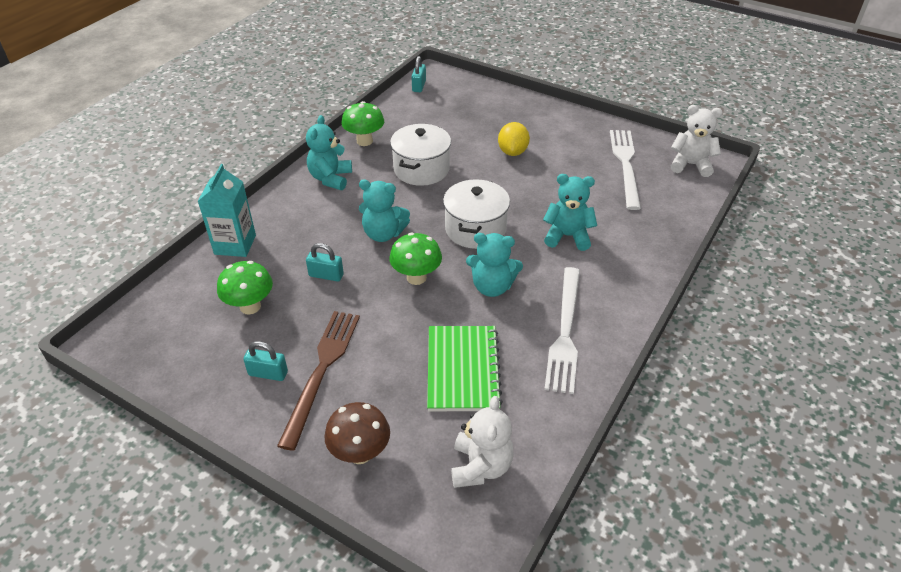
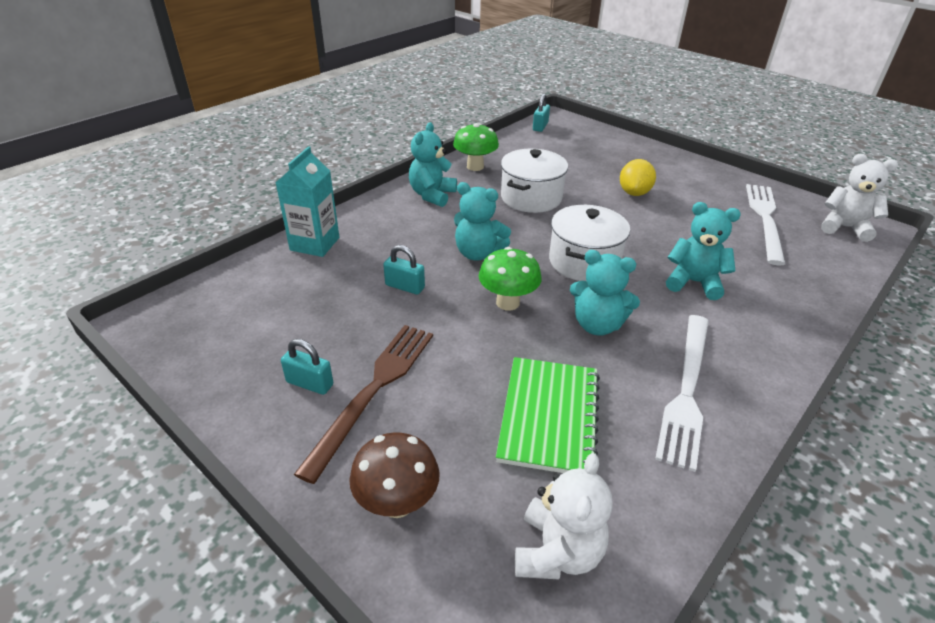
camera: 10 degrees right, 5 degrees down
green mushroom [217,261,273,314] -> none

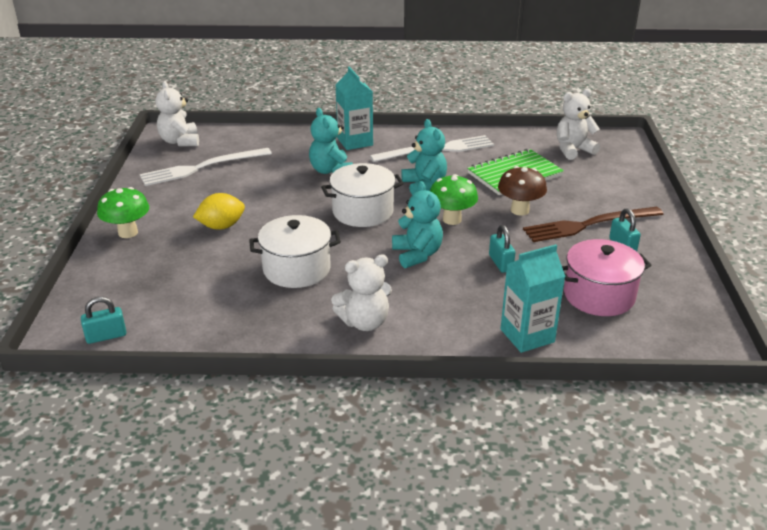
camera: 130 degrees left, 5 degrees down
brown mushroom [349,432,440,518] -> brown mushroom moved to [498,166,547,216]
turquoise teddy bear [409,122,457,207] -> white teddy bear [331,254,392,331]
green mushroom [453,123,499,171] -> green mushroom moved to [97,187,149,238]
none -> turquoise carton [336,67,373,150]
none -> pink pot [562,239,652,316]

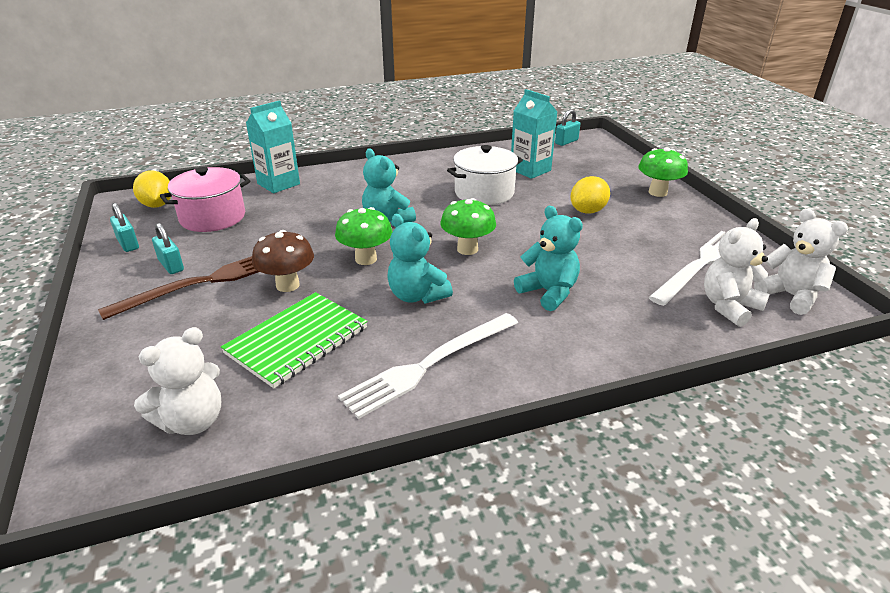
camera: 160 degrees right, 0 degrees up
white pot [321,163,404,227] -> green mushroom [440,198,496,255]
white teddy bear [331,254,392,331] -> white teddy bear moved to [704,218,770,327]
turquoise carton [336,67,373,150] -> turquoise carton moved to [511,89,558,179]
turquoise padlock [489,225,515,273] -> turquoise padlock moved to [110,203,139,252]
none -> yellow lemon [133,170,171,208]

